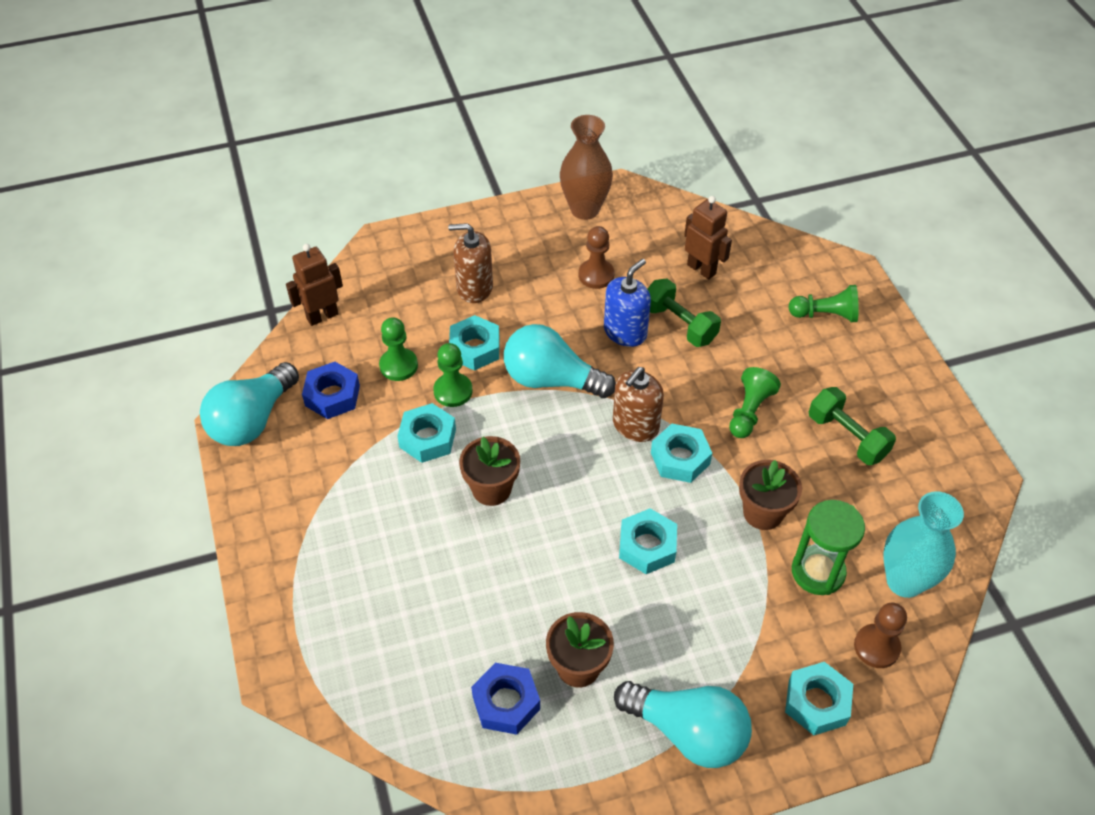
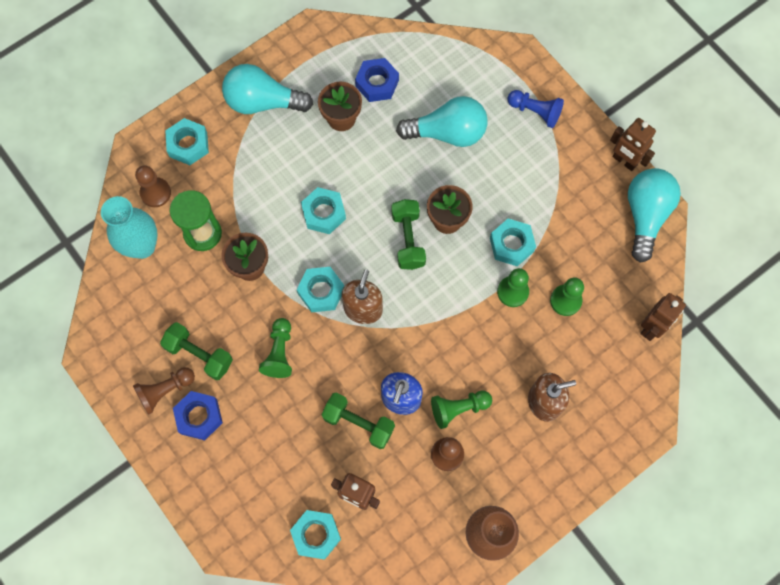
camera: 160 degrees right, 20 degrees up
blue nut [302,362,360,419] -> blue nut moved to [173,391,223,440]
turquoise nut [449,315,499,371] -> turquoise nut moved to [290,510,341,560]
turquoise light bulb [504,324,616,398] -> turquoise light bulb moved to [396,96,488,147]
green pawn [788,285,859,322] -> green pawn moved to [431,391,492,429]
none -> brown pawn [133,367,195,415]
none -> green dumbbell [392,199,426,270]
none -> blue pawn [507,90,564,128]
none -> brown robot [610,118,656,171]

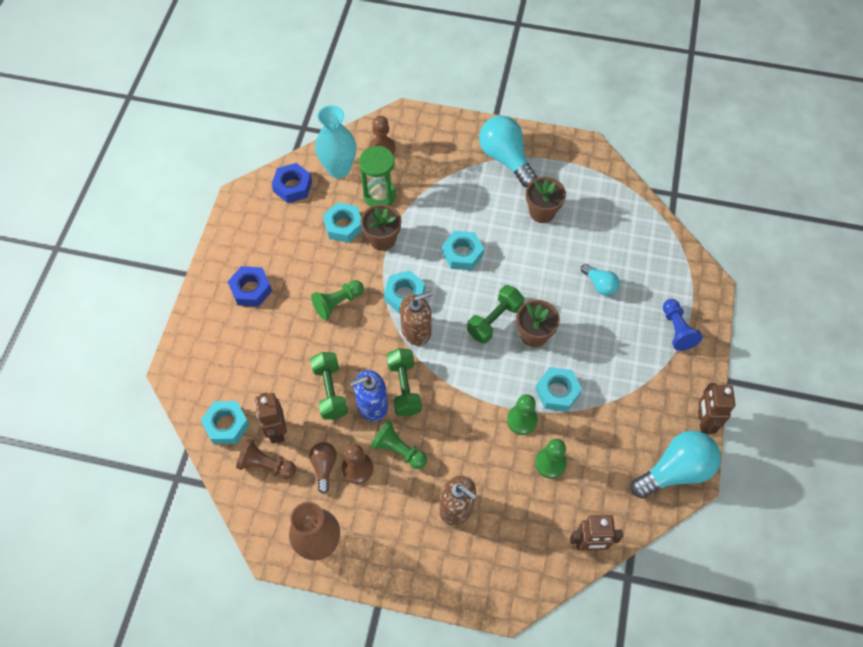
camera: 50 degrees right, 10 degrees down
brown pawn [133,367,195,415] -> brown pawn moved to [236,438,296,479]
green dumbbell [160,322,233,380] -> green dumbbell moved to [387,348,422,416]
turquoise nut [165,118,209,165] -> turquoise nut moved to [323,202,362,243]
blue nut [355,58,399,102] -> blue nut moved to [272,163,312,203]
turquoise light bulb [396,96,488,147] -> turquoise light bulb [581,264,620,296], size x0.53
none -> brown light bulb [309,442,337,494]

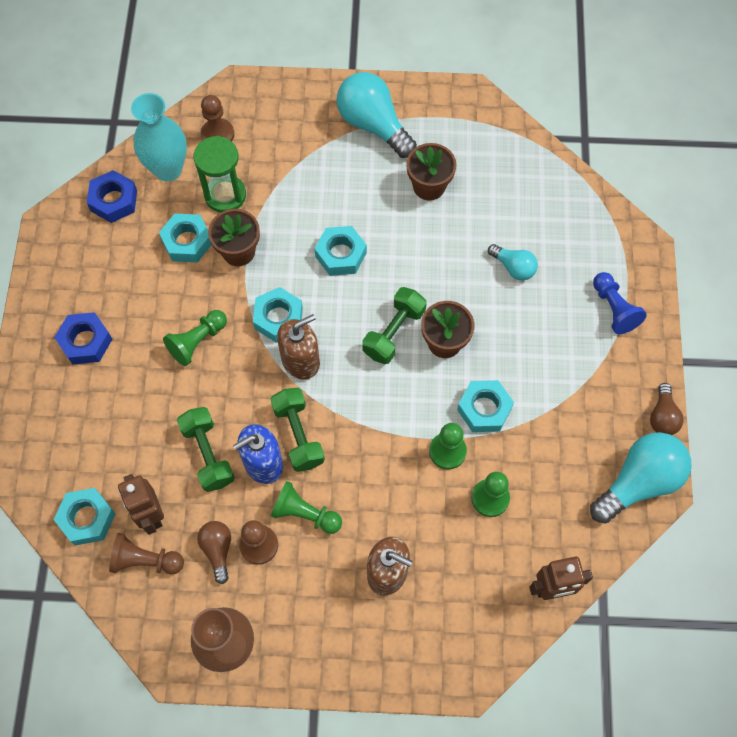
camera: 10 degrees left, 5 degrees up
brown robot [698,383,736,434] -> brown light bulb [650,383,684,435]

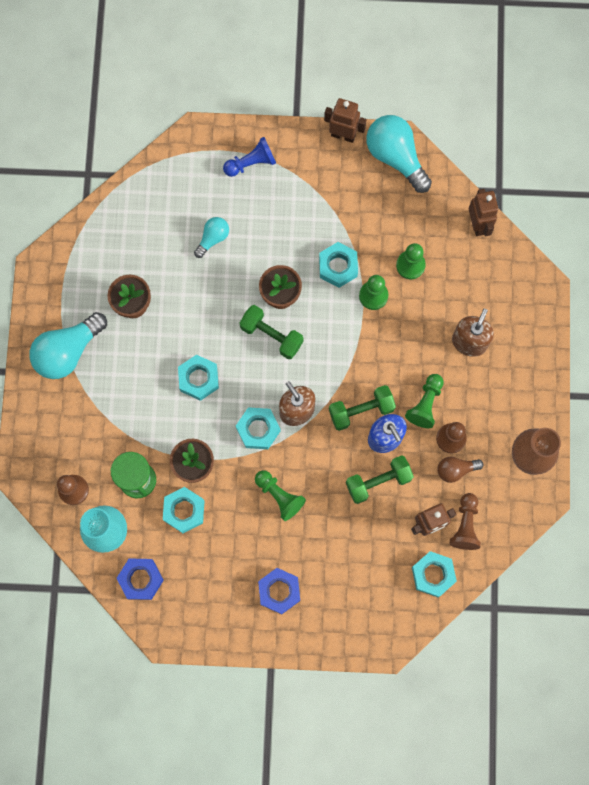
camera: 90 degrees left, 10 degrees up
brown light bulb [650,383,684,435] -> brown robot [324,98,367,143]

